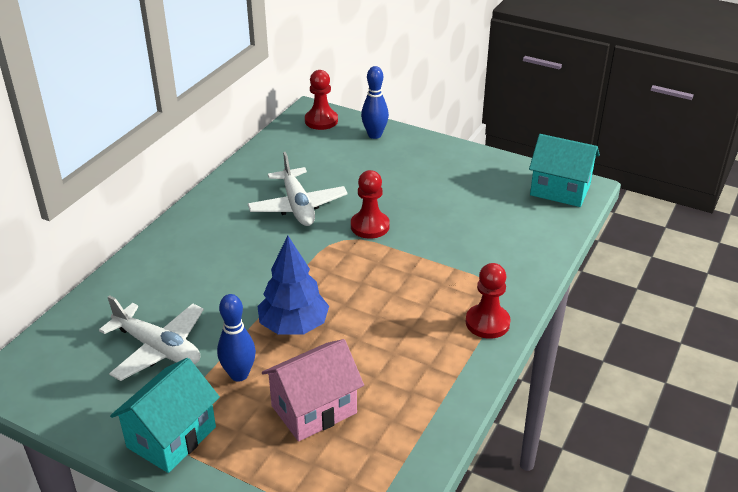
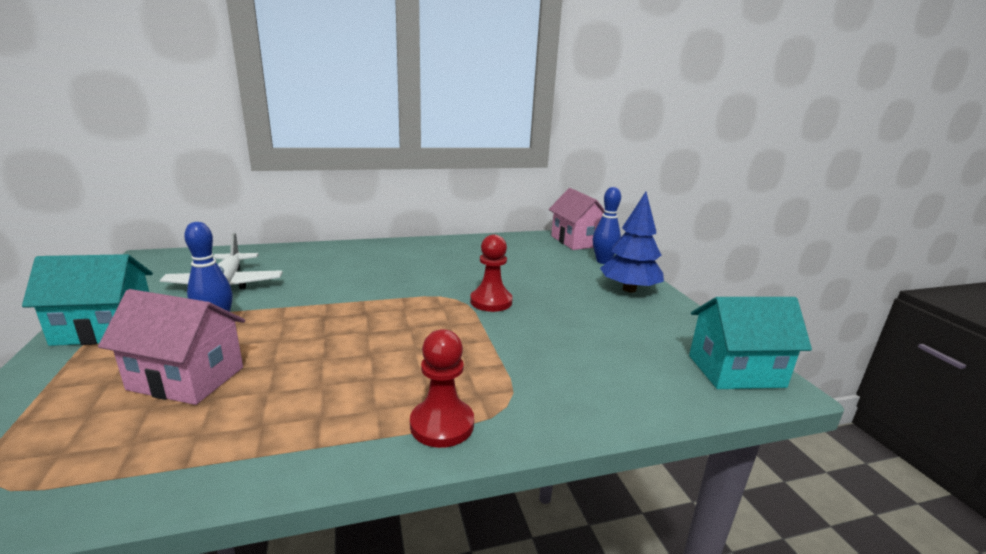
camera: 45 degrees right, 15 degrees down
white plane [248,152,347,226] -> none
blue tree [257,236,329,335] -> blue tree moved to [600,192,664,293]
red pawn [305,70,338,130] -> pink house [549,188,604,250]
turquoise house [529,134,600,207] -> turquoise house turned 75 degrees counterclockwise [689,297,812,389]

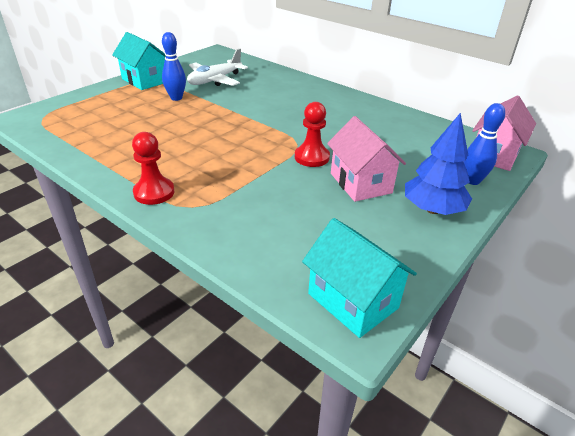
camera: 55 degrees right, 15 degrees up
pink house [98,289,245,405] -> pink house moved to [327,116,406,202]

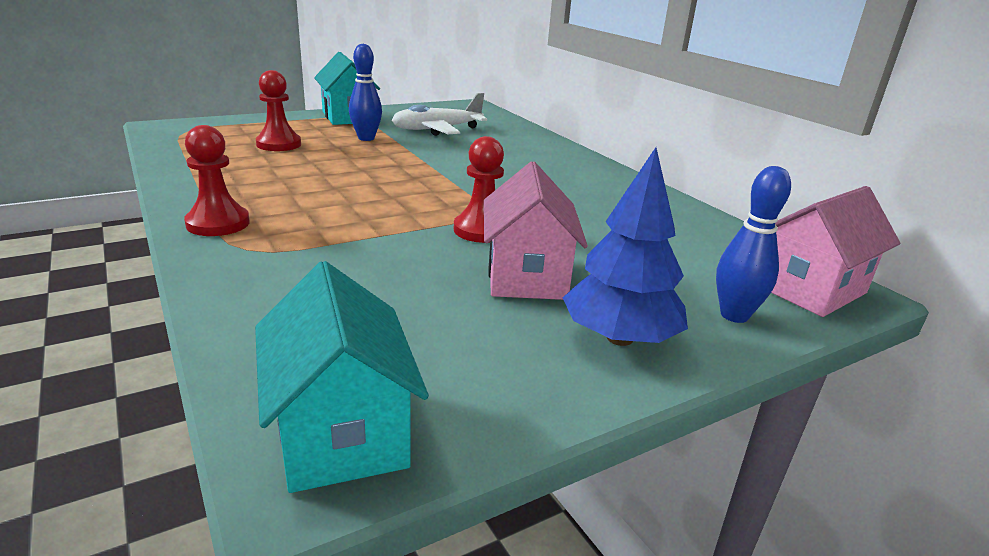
camera: 20 degrees right, 10 degrees down
none -> red pawn [256,70,301,151]

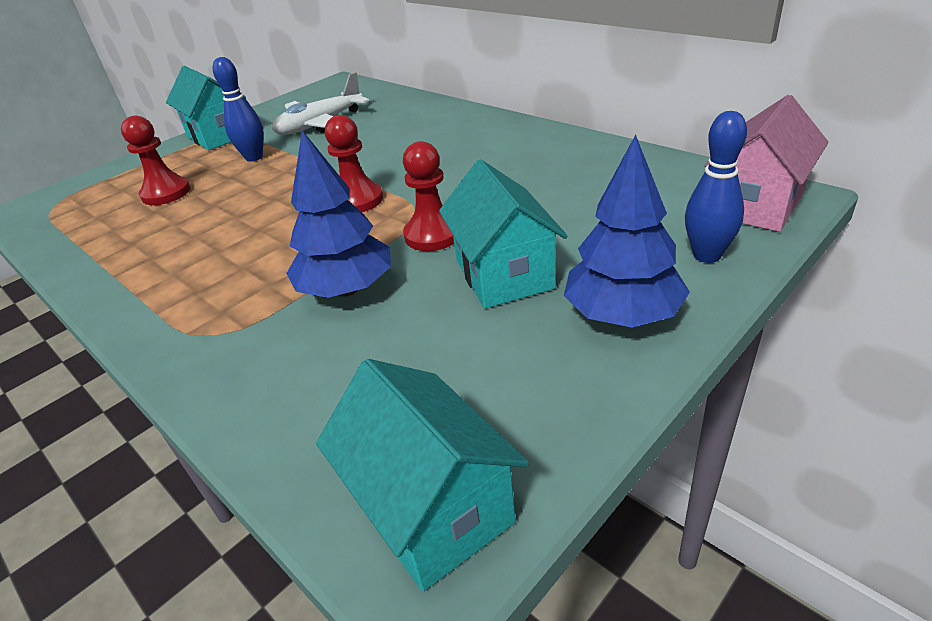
camera: 10 degrees left, 10 degrees up
red pawn [184,125,250,236] -> red pawn moved to [325,115,383,212]
pink house [484,161,588,300] -> turquoise house [439,159,568,308]
none -> blue tree [286,130,391,298]

